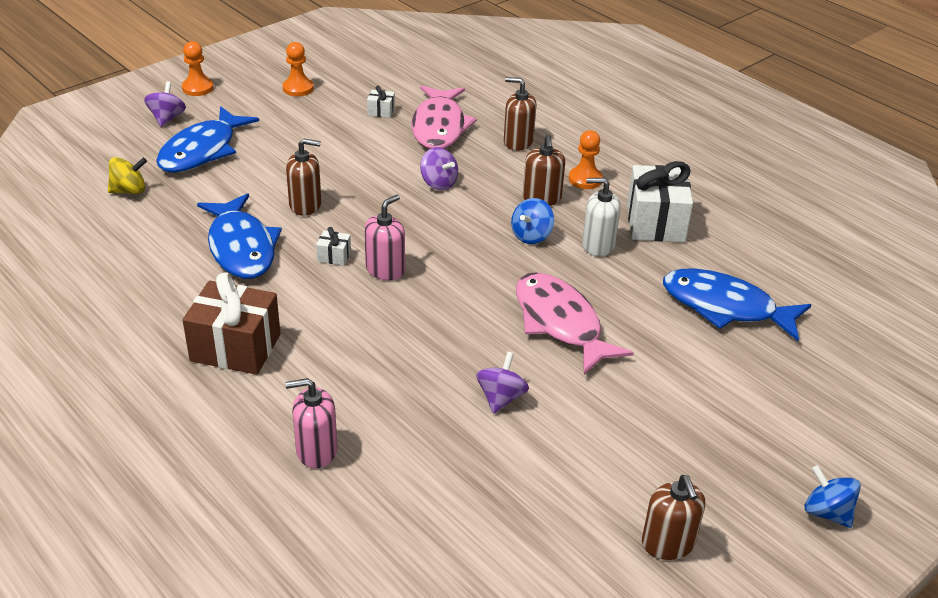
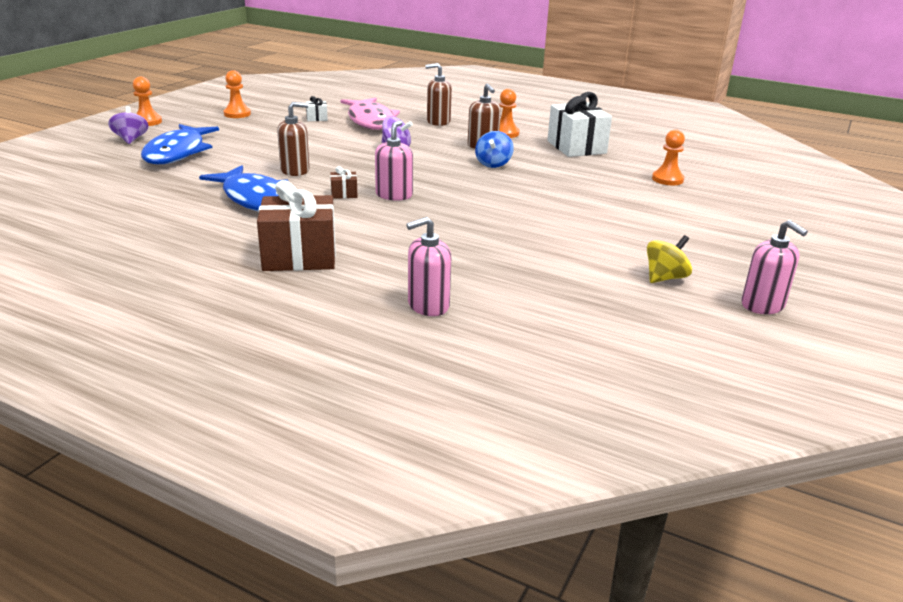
camera: 20 degrees left, 10 degrees down
yellow spinning top [108,157,147,194] -> yellow spinning top moved to [647,235,692,283]
white gift [316,227,351,266] -> brown gift [330,166,358,199]
purple spinning top [476,351,529,414] -> none
pink fish [516,272,634,375] -> none
white soap dispenser [582,178,621,256] -> none
brown soap dispenser [642,475,705,560] -> pink soap dispenser [742,220,808,314]
blue fish [663,269,811,341] -> orange pawn [652,129,685,185]
blue spinning top [805,465,861,528] -> none

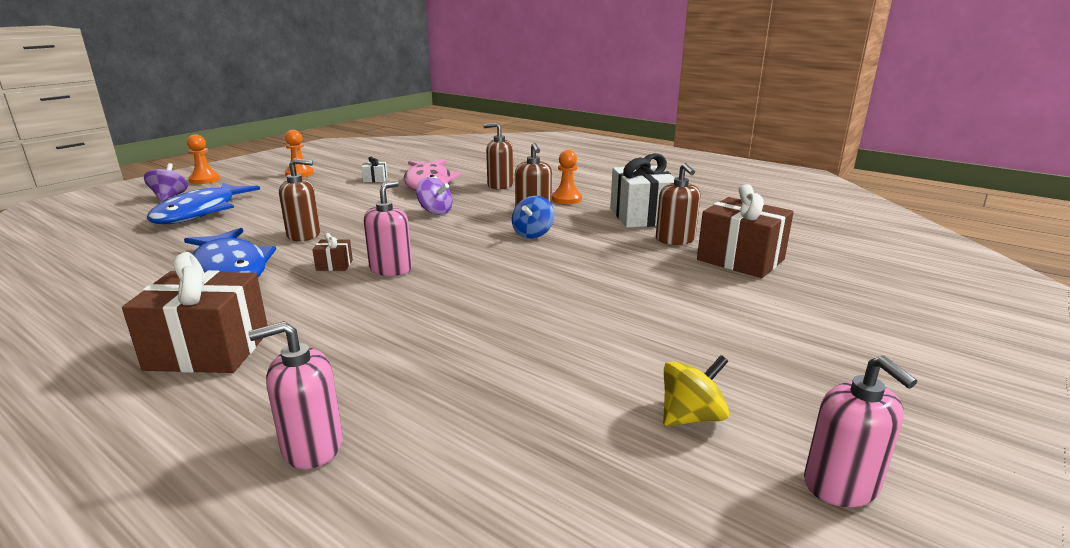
camera: 10 degrees right, 5 degrees down
orange pawn [652,129,685,185] -> brown gift [697,184,794,278]
none -> brown soap dispenser [656,163,701,245]

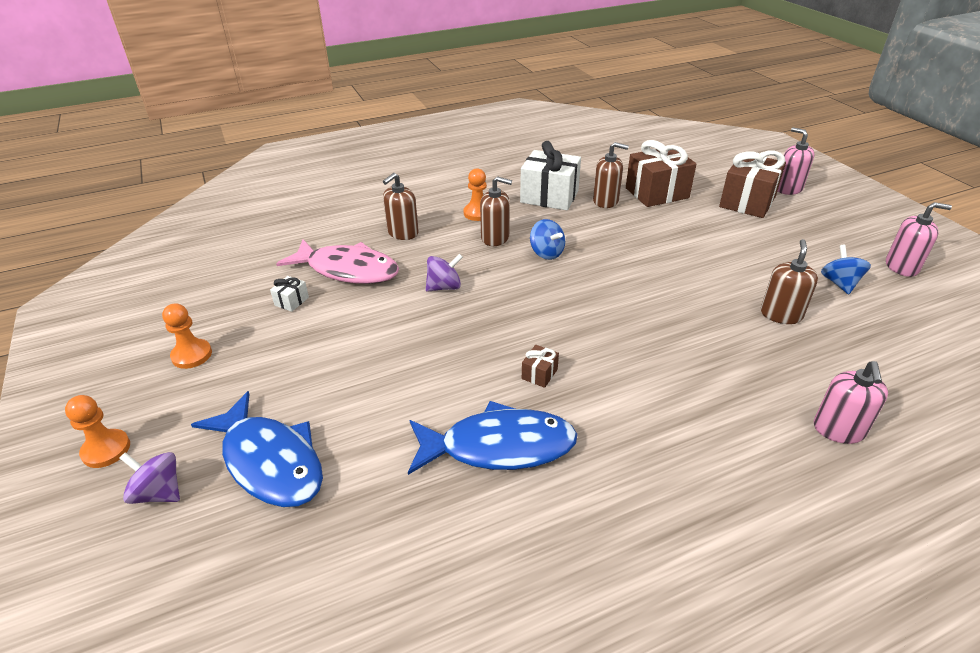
camera: 60 degrees left, 15 degrees up
brown gift [122,252,268,373] -> brown gift moved to [719,151,786,218]
brown soap dispenser [279,158,320,242] -> brown soap dispenser moved to [761,239,818,324]
pink soap dispenser [364,181,412,276] -> pink soap dispenser moved to [777,127,815,195]
yellow spinning top [663,355,729,427] -> blue spinning top [821,245,871,294]

